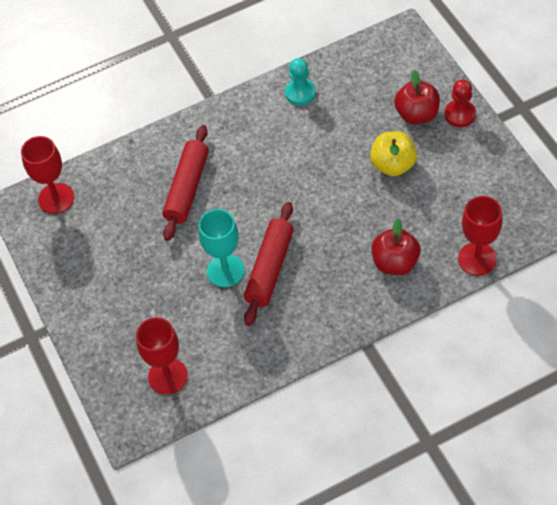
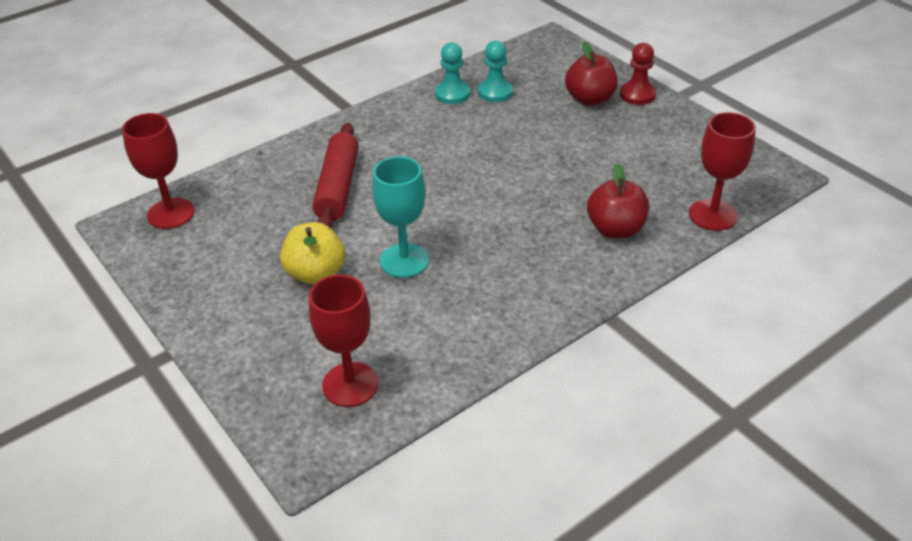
camera: 15 degrees left, 15 degrees down
red rolling pin [244,202,294,326] -> none
yellow apple [370,131,417,176] -> yellow apple moved to [280,222,345,285]
none -> turquoise pawn [478,41,513,102]

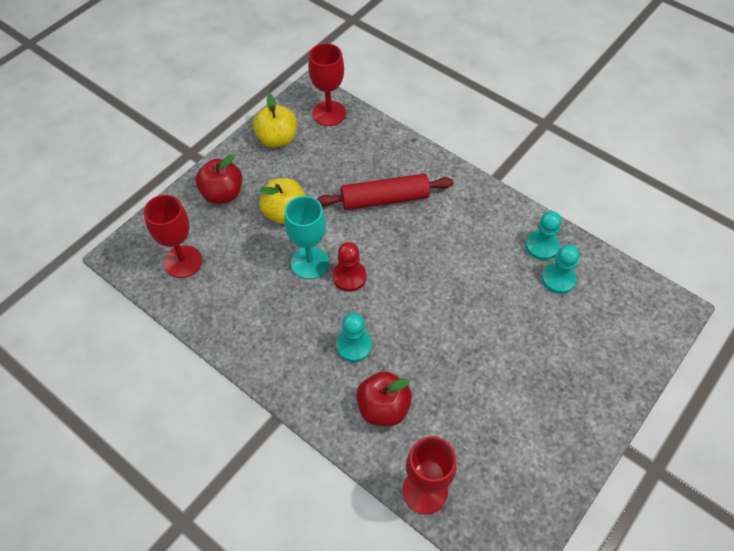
camera: 75 degrees right, 15 degrees up
red apple [565,42,618,106] -> red apple moved to [196,155,242,204]
red pawn [620,43,656,105] -> red pawn moved to [333,242,366,292]
none -> yellow apple [253,94,297,148]
none -> turquoise pawn [336,313,372,362]

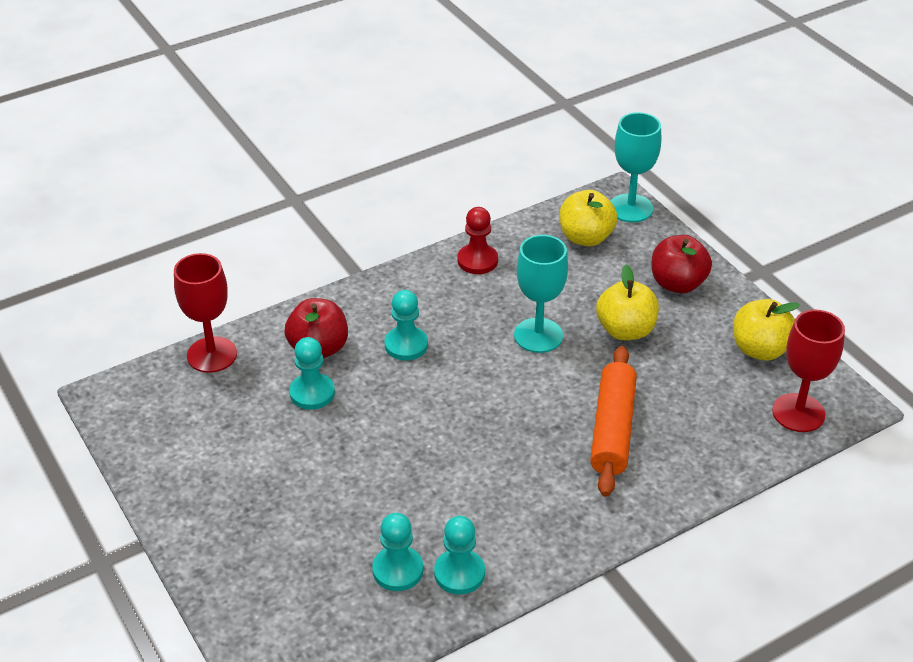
camera: 110 degrees right, 15 degrees down
red goblet [144,195,202,278] -> yellow apple [560,190,618,246]
red rolling pin [317,174,453,210] -> orange rolling pin [590,346,637,497]
red pawn [333,242,366,292] -> red pawn moved to [458,207,498,274]
none -> turquoise pawn [289,337,335,410]
none -> turquoise goblet [611,112,661,222]

